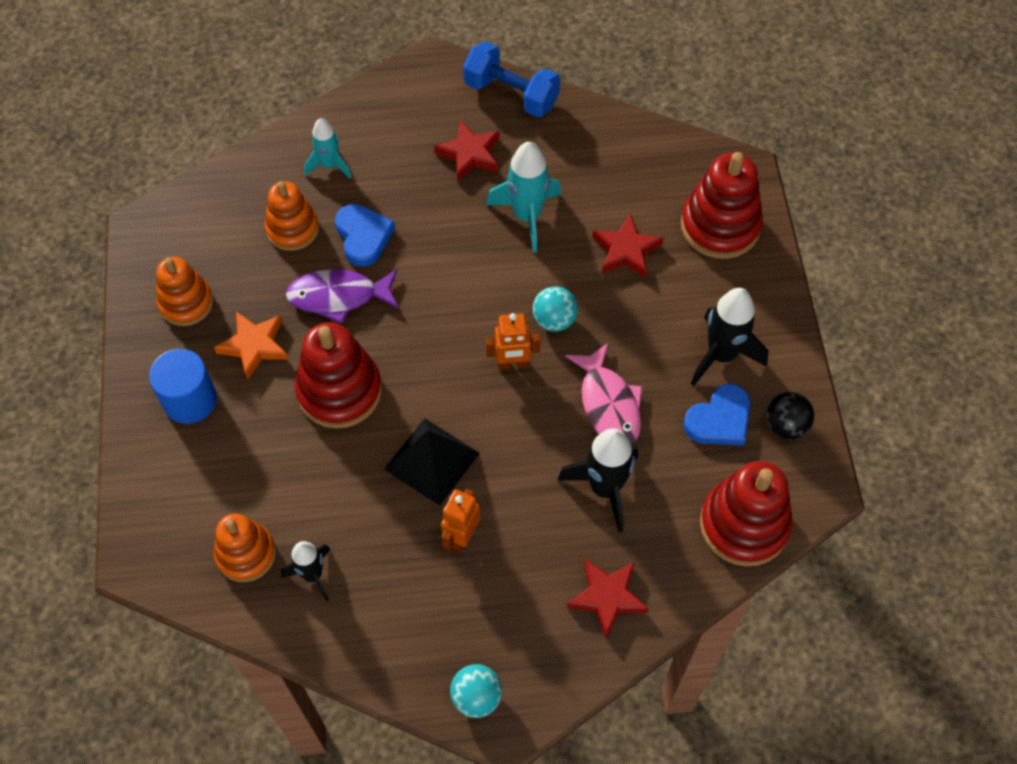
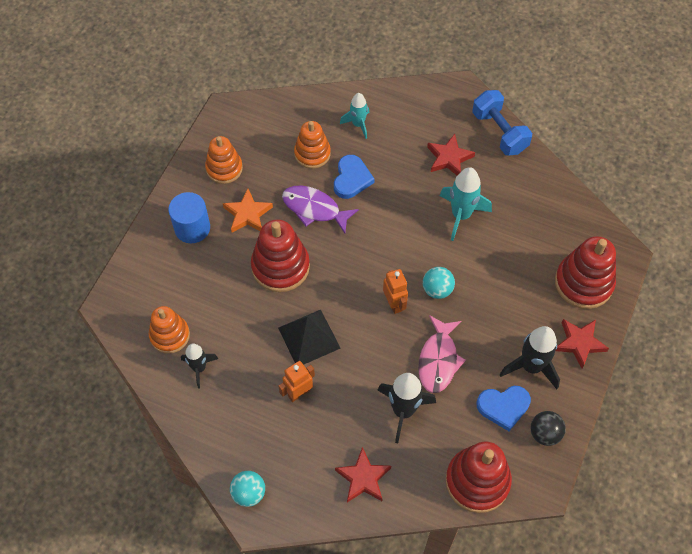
camera: 30 degrees right, 0 degrees up
orange robot [486,313,540,370] -> orange robot turned 135 degrees counterclockwise [383,269,408,314]
red star [592,213,664,278] -> red star moved to [555,319,609,369]

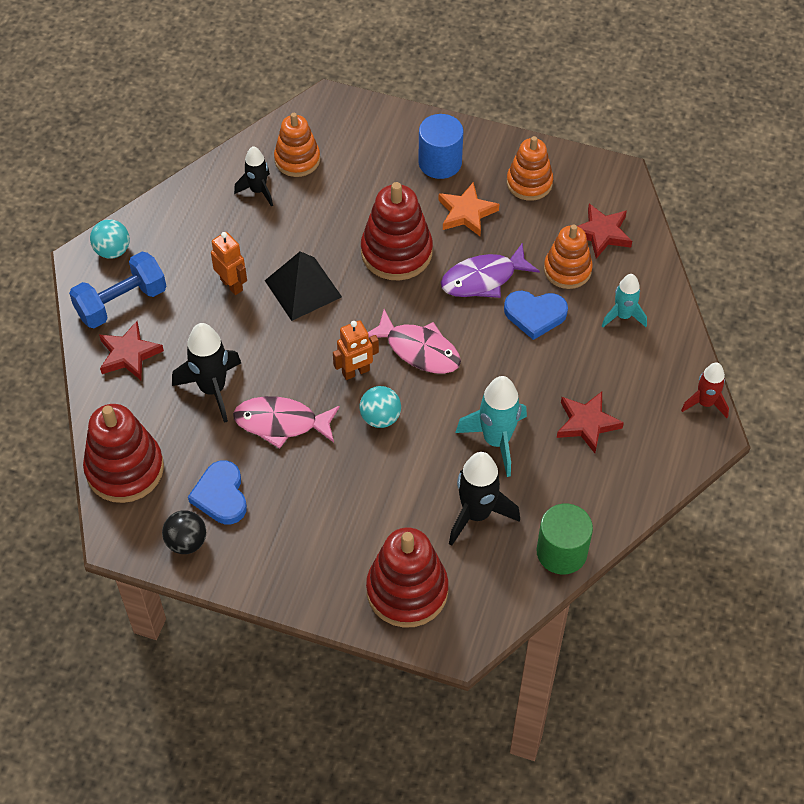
camera: 85 degrees right, 5 degrees down
purple fish [282,186,359,233] -> purple fish turned 135 degrees counterclockwise [441,243,540,298]
blue dumbbell [472,90,532,156] -> blue dumbbell moved to [69,251,166,328]
black rocket [500,326,560,389] -> black rocket moved to [449,452,520,546]
red star [555,319,609,369] -> red star moved to [578,204,632,259]
none -> pink fish [368,309,461,374]
none -> green cylinder [537,504,593,574]
none -> red rocket [681,362,729,418]

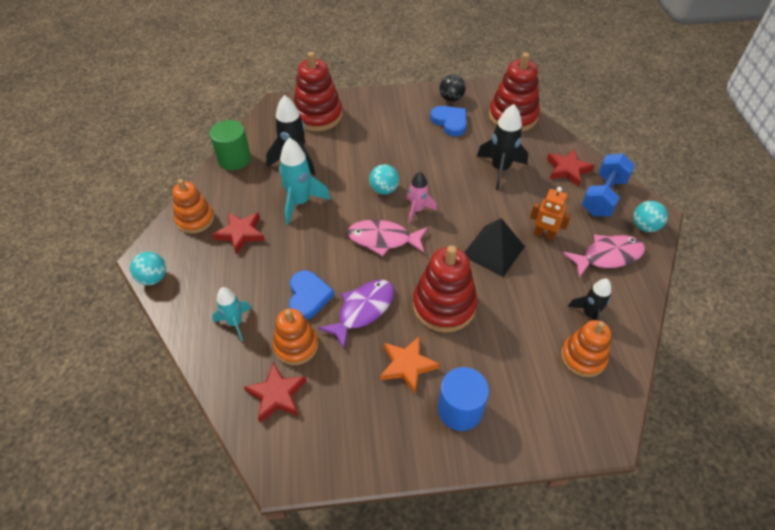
camera: 155 degrees right, 5 degrees down
pink fish [233,396,340,449] -> pink fish moved to [563,235,645,278]
orange robot [333,320,379,380] -> pink rocket [406,171,437,224]
blue heart [504,291,568,340] -> blue heart turned 105 degrees clockwise [289,270,334,320]
orange stacking toy [507,136,553,201] -> orange stacking toy moved to [172,179,214,234]
red rocket [681,362,729,418] -> turquoise ball [130,252,166,285]

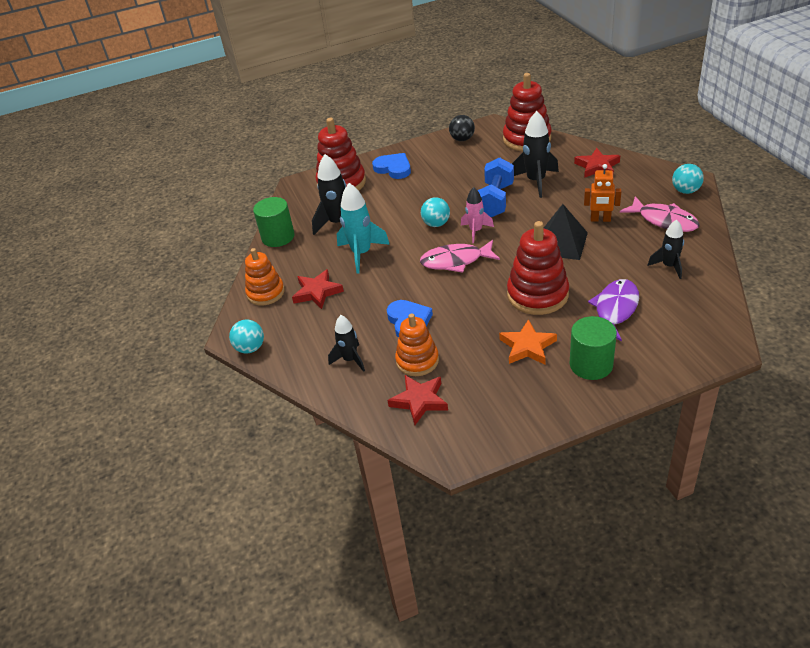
camera: 10 degrees left, 10 degrees down
turquoise rocket [212,287,251,341] -> black rocket [328,315,365,372]
purple fish [318,280,394,349] -> purple fish moved to [588,279,639,341]
blue heart [430,106,467,137] -> blue heart moved to [372,153,411,179]
blue cylinder [438,367,489,431] -> green cylinder [570,316,617,380]
orange stacking toy [561,320,611,377] -> none
pink fish [563,235,645,278] -> pink fish turned 75 degrees clockwise [620,196,700,232]
blue dumbbell [582,154,635,216] -> blue dumbbell moved to [478,157,514,217]

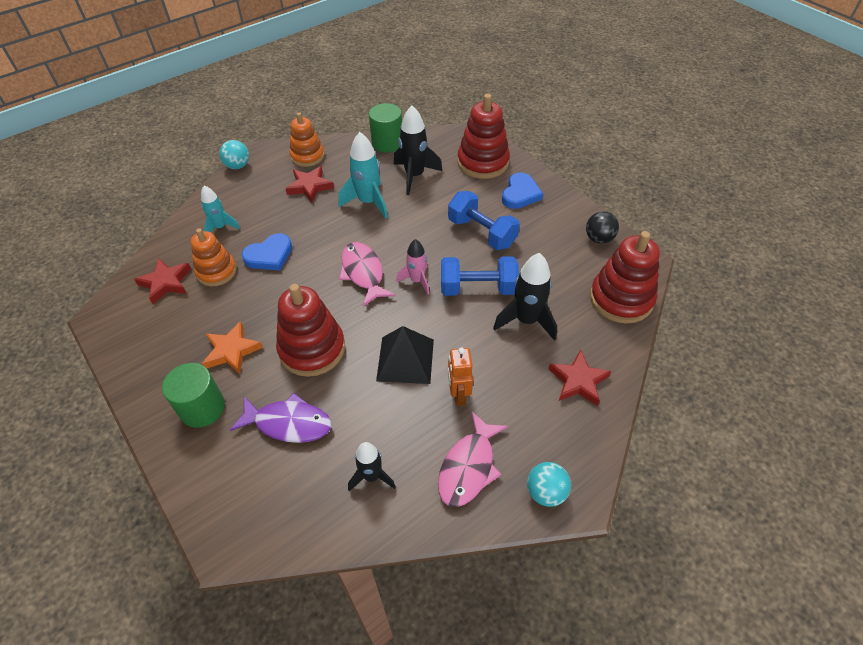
camera: 70 degrees right, 10 degrees up
black rocket [328,315,365,372] -> turquoise rocket [201,186,240,232]
turquoise ball [421,197,450,227] -> none
none -> blue dumbbell [448,191,520,250]

